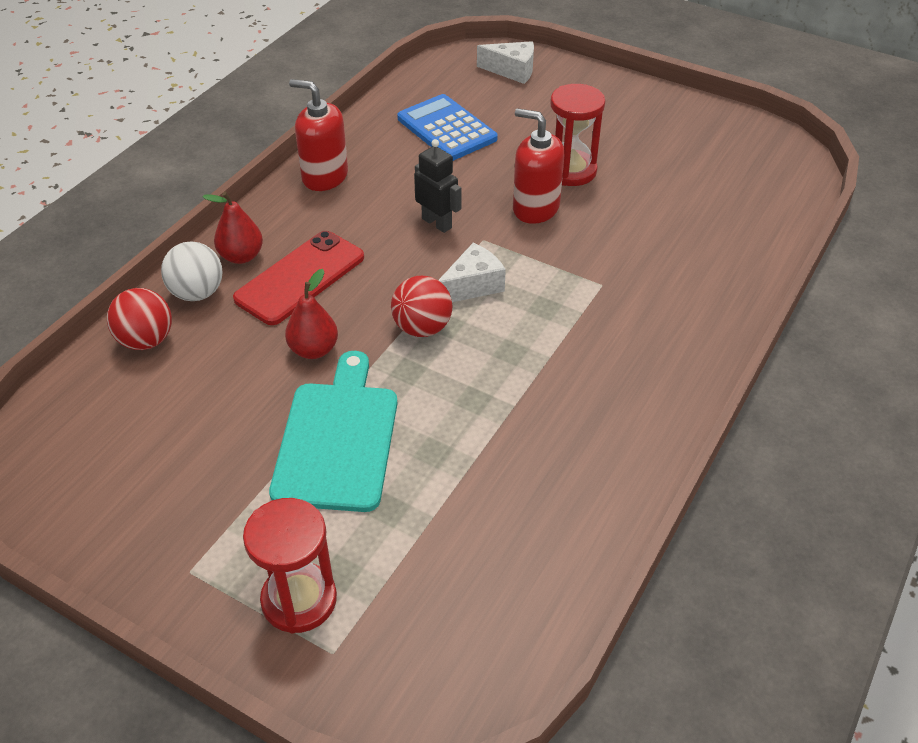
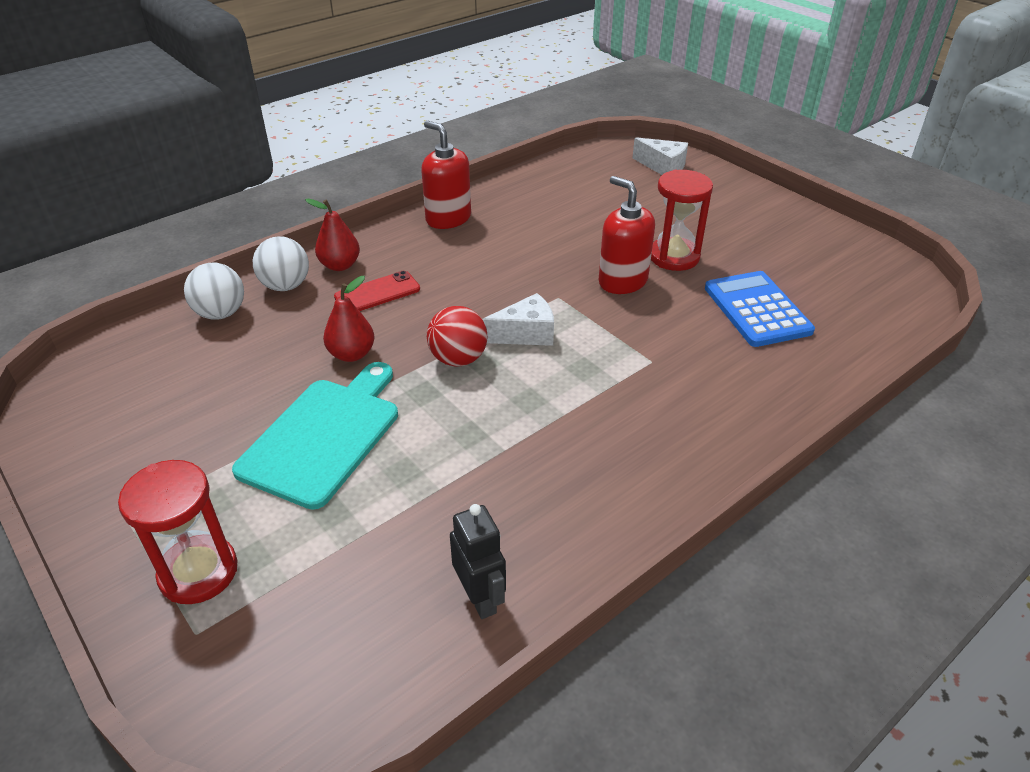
camera: 20 degrees right, 5 degrees down
red ball [107,288,172,350] -> white ball [184,263,244,319]
red phone [233,231,364,325] -> red phone [334,271,420,311], size x0.65
blue calculator [397,94,498,161] -> blue calculator moved to [705,271,815,347]
black robot [414,139,461,233] -> black robot moved to [450,504,506,619]

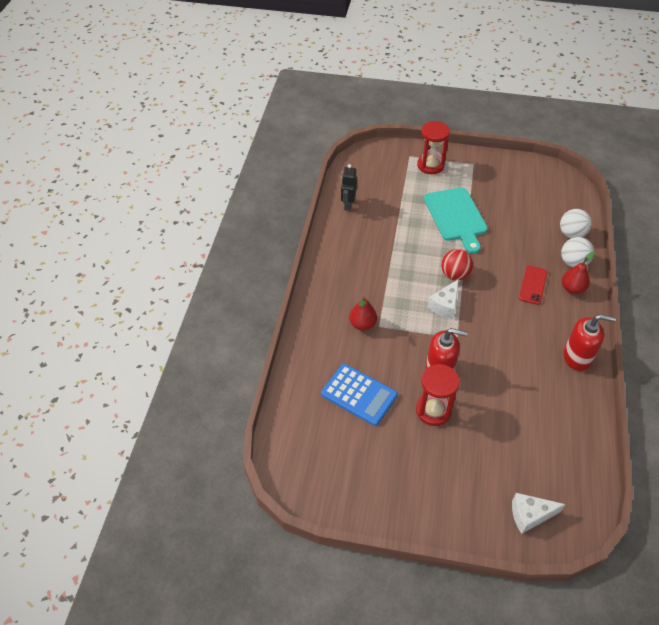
camera: 140 degrees right, 10 degrees up
red pear [323,276,375,362] -> red pear moved to [349,296,377,331]
black robot [450,504,506,619] -> black robot turned 75 degrees clockwise [341,164,357,211]

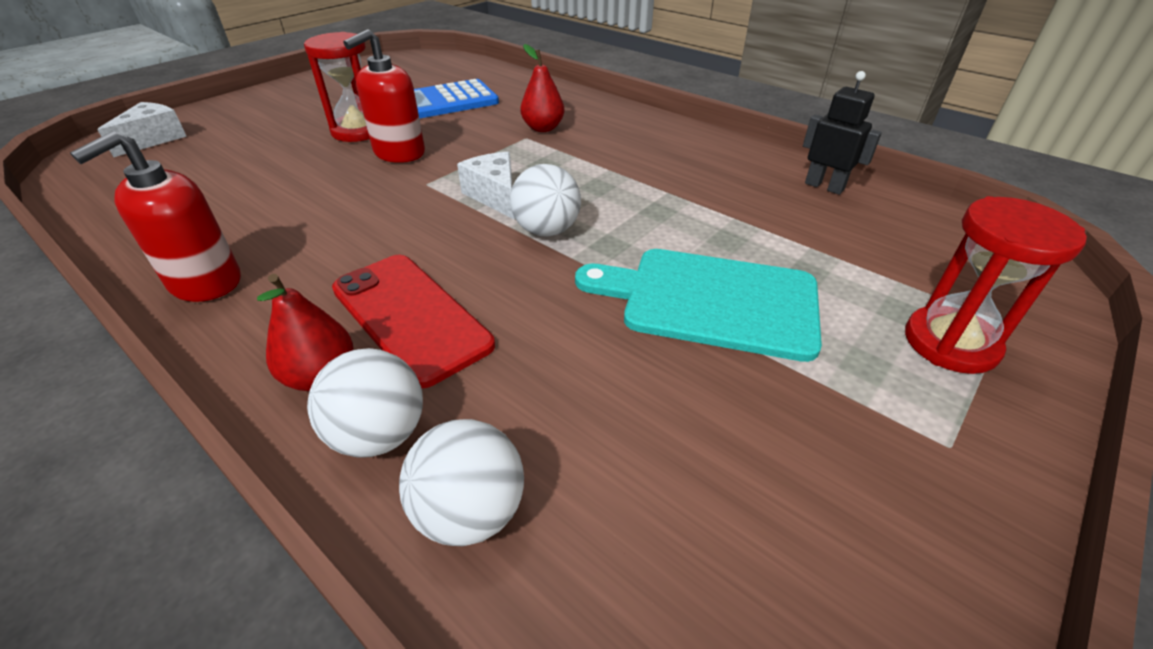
camera: 120 degrees right, 10 degrees down
red ball [441,249,473,281] -> white ball [510,164,581,236]
red phone [519,265,547,305] -> red phone [332,255,495,388], size x1.54

